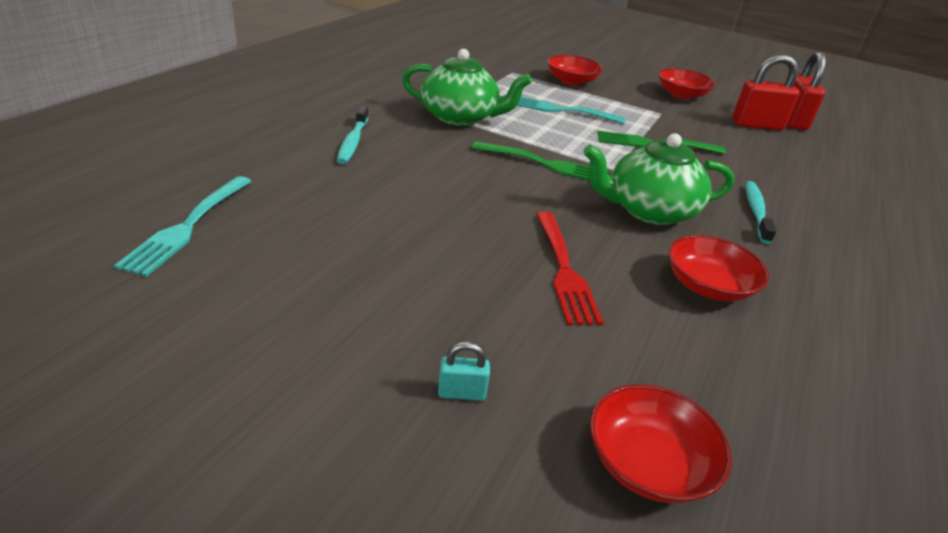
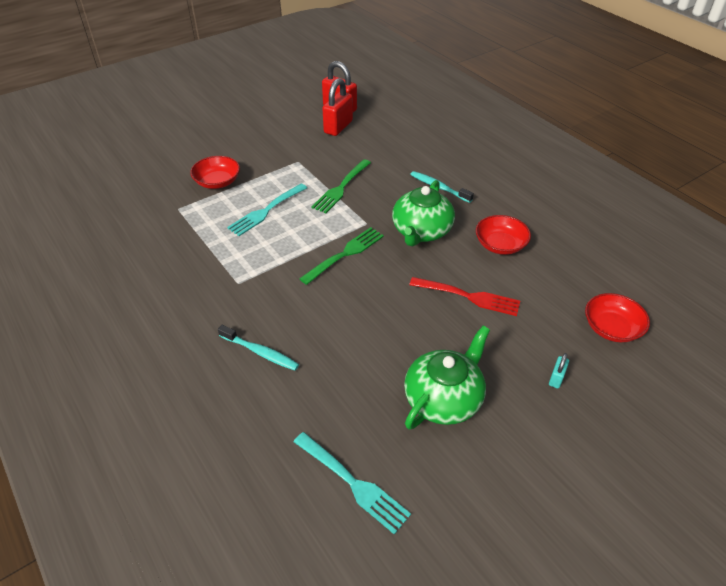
camera: 60 degrees left, 10 degrees up
green teapot [402,49,532,126] -> green teapot moved to [404,326,490,429]
red bowl [658,68,716,100] -> none

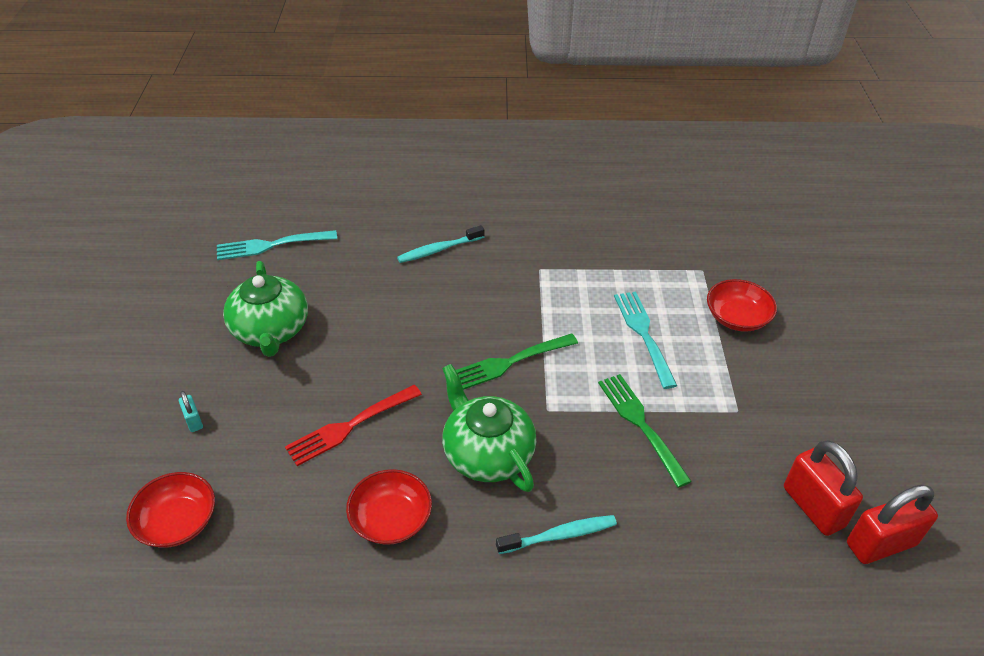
camera: 125 degrees right, 0 degrees up
green fork [299,227,384,285] -> green fork turned 75 degrees clockwise [456,334,578,390]

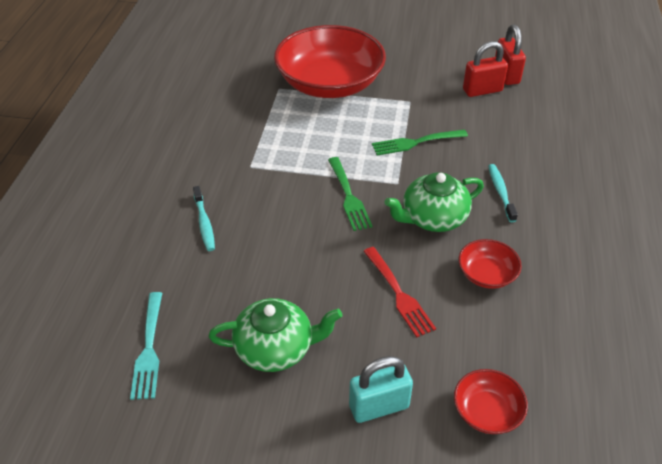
camera: 80 degrees left, 0 degrees up
turquoise padlock [179,391,203,432] -> turquoise padlock [349,356,413,423], size x2.13
turquoise fork [614,291,677,389] -> none
red bowl [707,279,777,332] -> red bowl [274,25,386,98], size x2.31

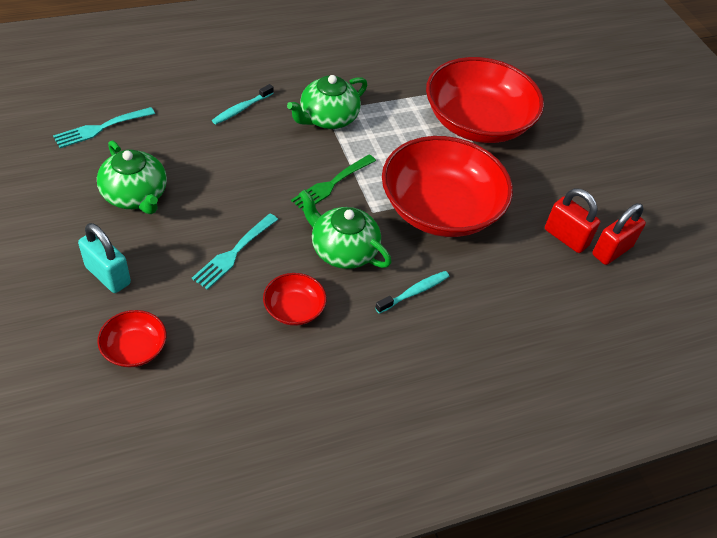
camera: 55 degrees right, 5 degrees up
red fork [363,247,436,337] -> turquoise fork [192,214,278,290]
green fork [372,129,468,156] -> red bowl [382,136,513,237]
none -> green teapot [287,75,367,129]

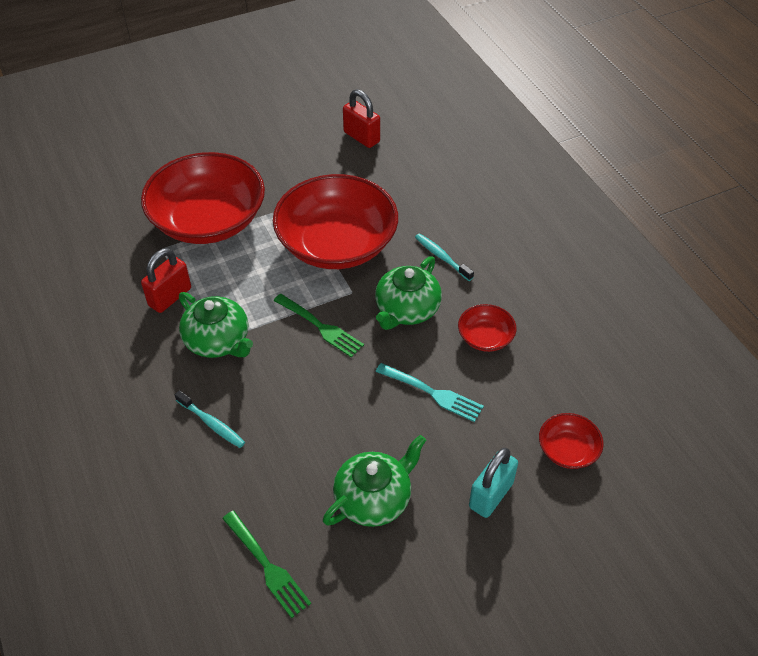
camera: 90 degrees left, 0 degrees up
turquoise fork [53,107,155,148] -> green fork [222,511,311,618]
red padlock [545,188,600,253] -> red padlock moved to [141,248,191,313]

